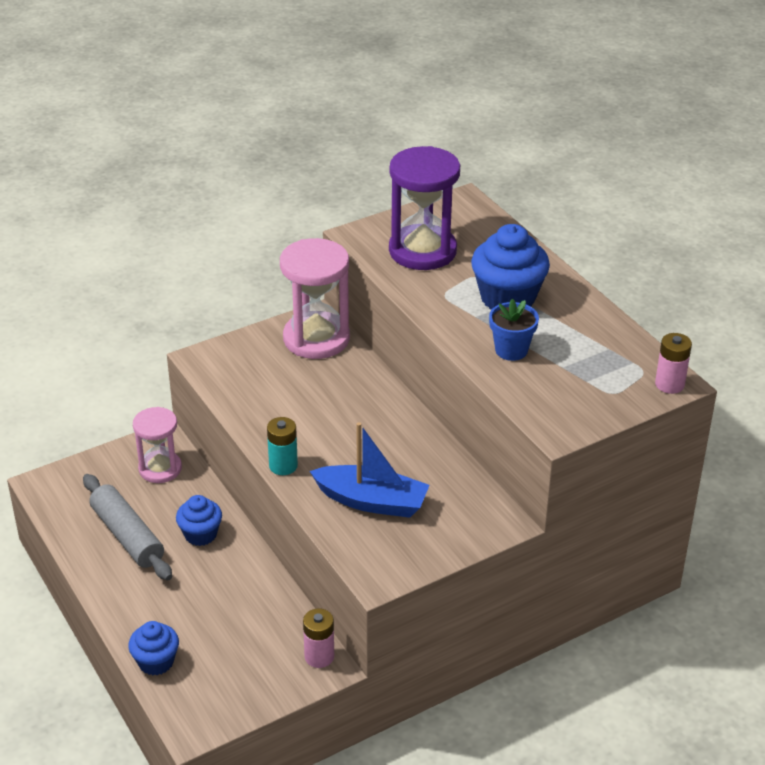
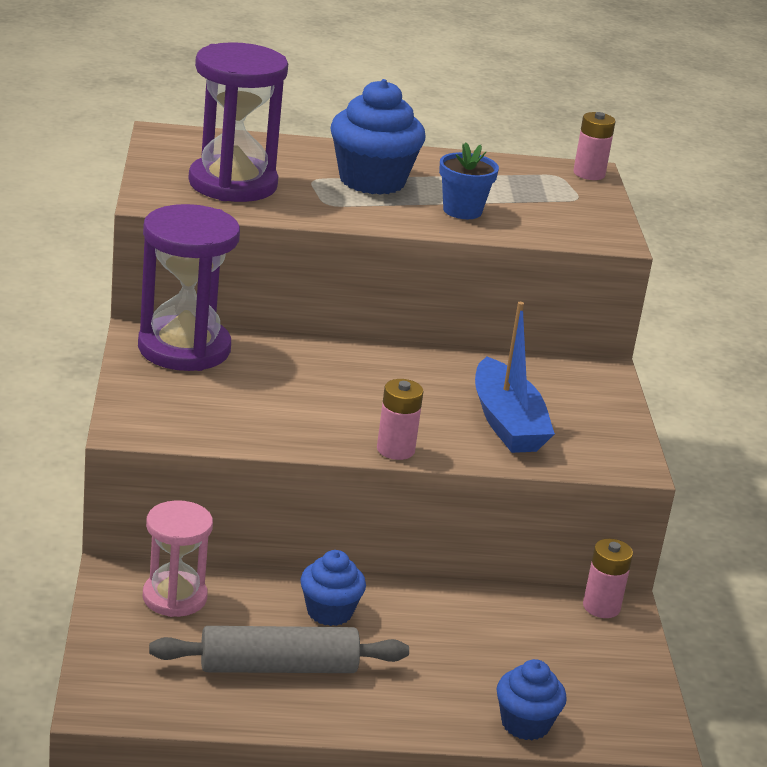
camera: 65 degrees left, 10 degrees down
turquoise battery [267,417,298,475] -> pink battery [377,379,423,460]
pink hourglass [280,238,350,359] -> purple hourglass [138,204,240,371]
blue boat [310,422,429,518] -> blue boat turned 120 degrees clockwise [475,302,555,453]

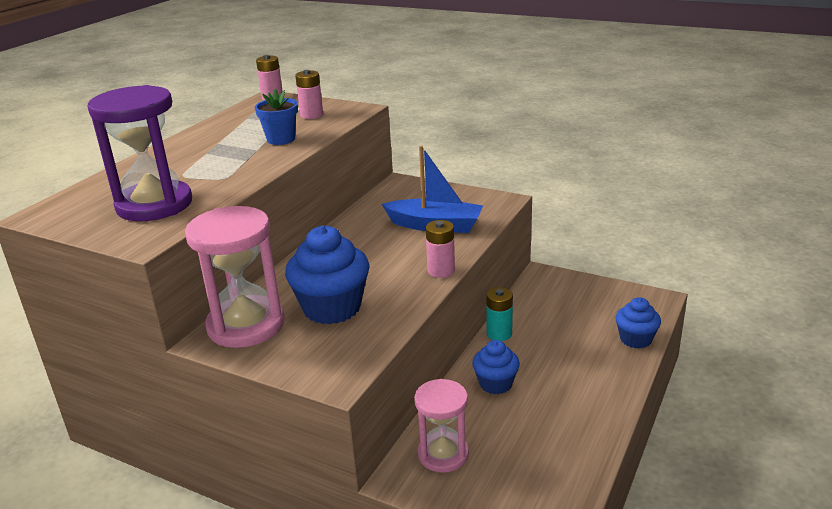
camera: 55 degrees left, 0 degrees up
purple hourglass [138,204,240,371] -> pink hourglass [185,206,285,348]
grey rolling pin [149,626,409,673] -> none
blue cupcake [331,79,426,195] -> blue cupcake moved to [285,225,369,324]
pink battery [583,539,633,618] -> pink battery moved to [295,70,323,119]
none -> turquoise battery [486,287,513,341]

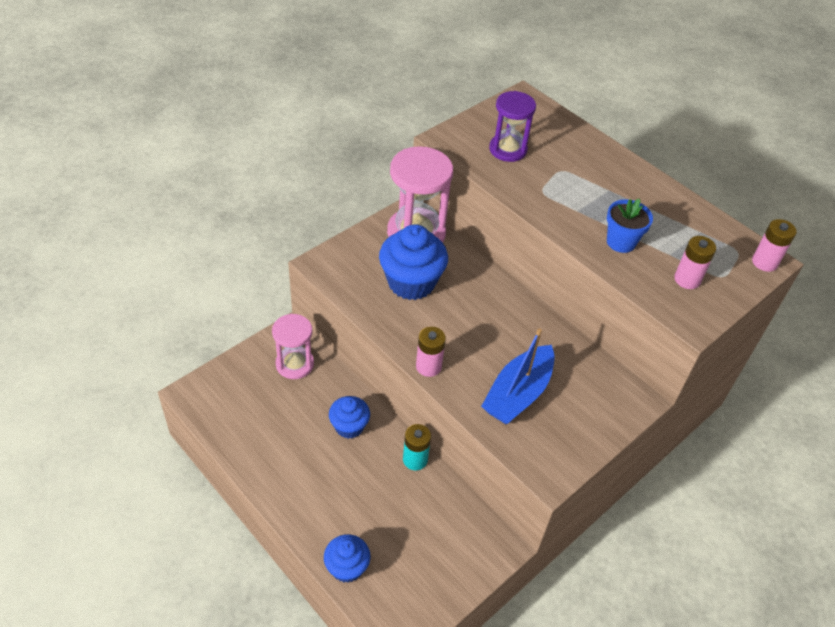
camera: 105 degrees right, 20 degrees up
purple hourglass [87,85,192,221] -> purple hourglass [489,91,536,162], size x0.63

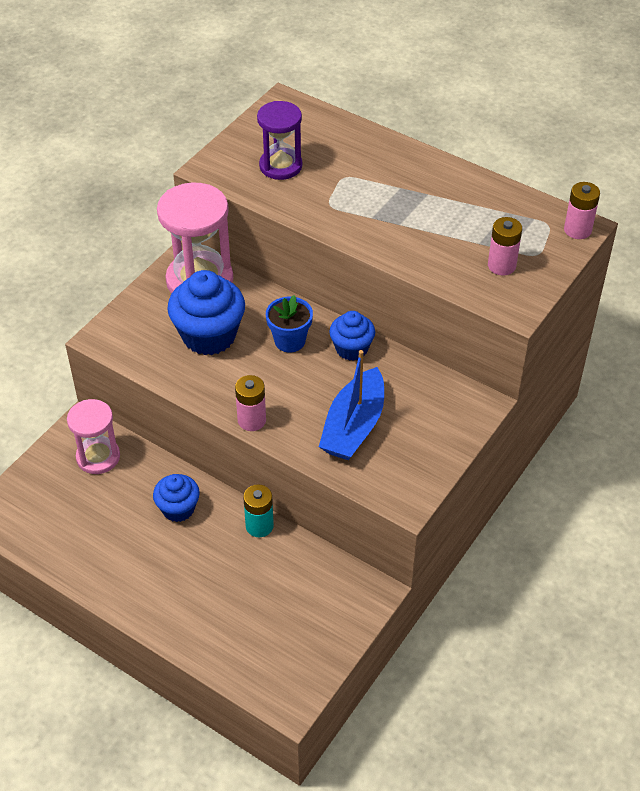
camera: 10 degrees left, 0 degrees up
blue cupcake [324,534,370,583] -> blue cupcake moved to [329,311,375,361]
blue flower pot [607,199,653,253] -> blue flower pot moved to [266,295,313,353]

